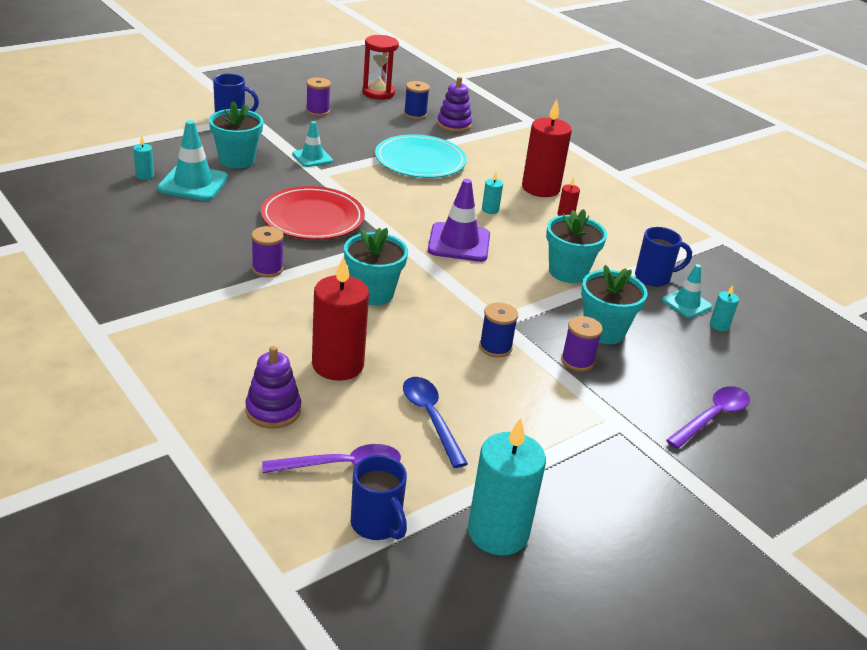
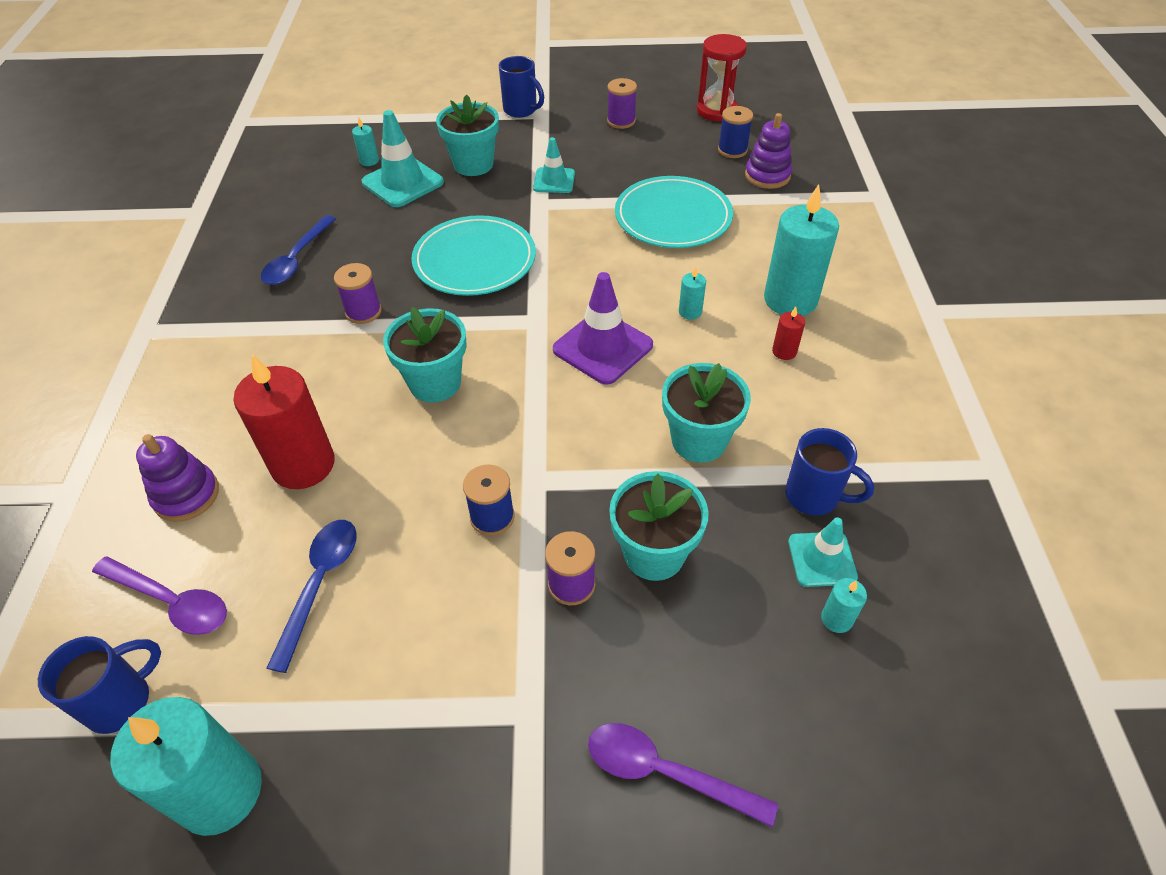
camera: 40 degrees right, 15 degrees up
red plate [261,186,365,240] -> turquoise plate [411,215,536,296]
blue mug [351,455,407,540] -> blue mug turned 135 degrees counterclockwise [38,636,161,734]
red candle [522,99,572,197] -> turquoise candle [764,184,839,316]
purple spoon [666,386,750,449] -> purple spoon turned 150 degrees counterclockwise [588,723,778,827]
none -> blue spoon [261,215,336,285]

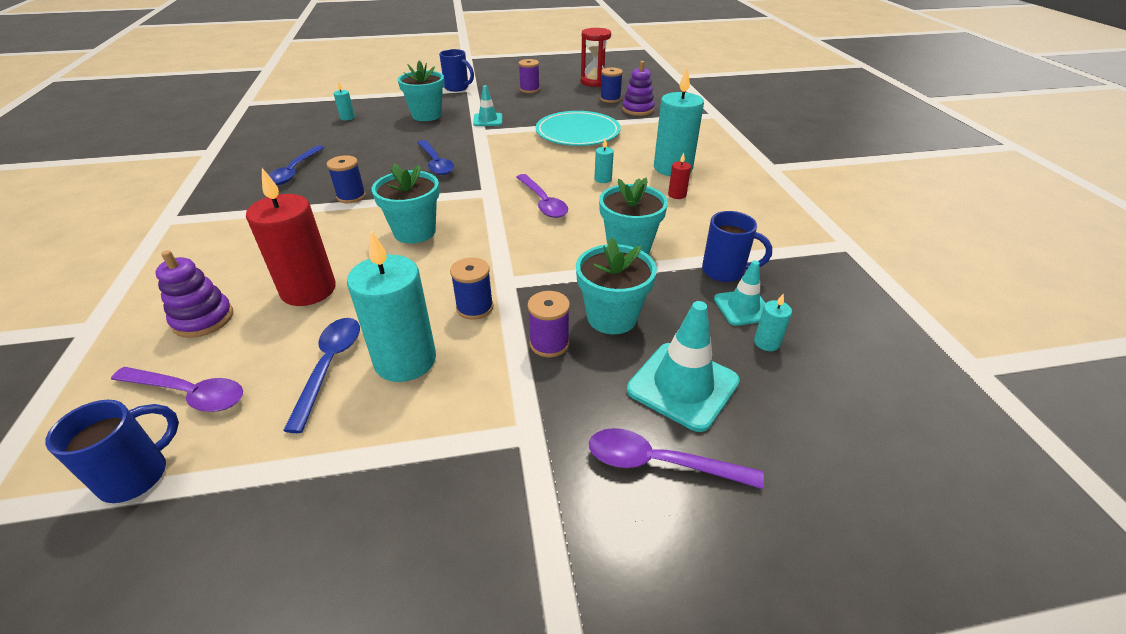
camera: 10 degrees left, 10 degrees down
turquoise candle [110,697,262,836] -> turquoise candle moved to [347,230,436,382]
purple spool [334,263,382,324] -> blue spool [327,155,366,203]
turquoise traffic cone [362,110,444,207] -> turquoise traffic cone moved to [627,301,740,432]
turquoise plate [411,215,536,296] -> blue spoon [417,140,454,175]
purple traffic cone [553,272,653,385] -> purple spoon [516,174,568,218]

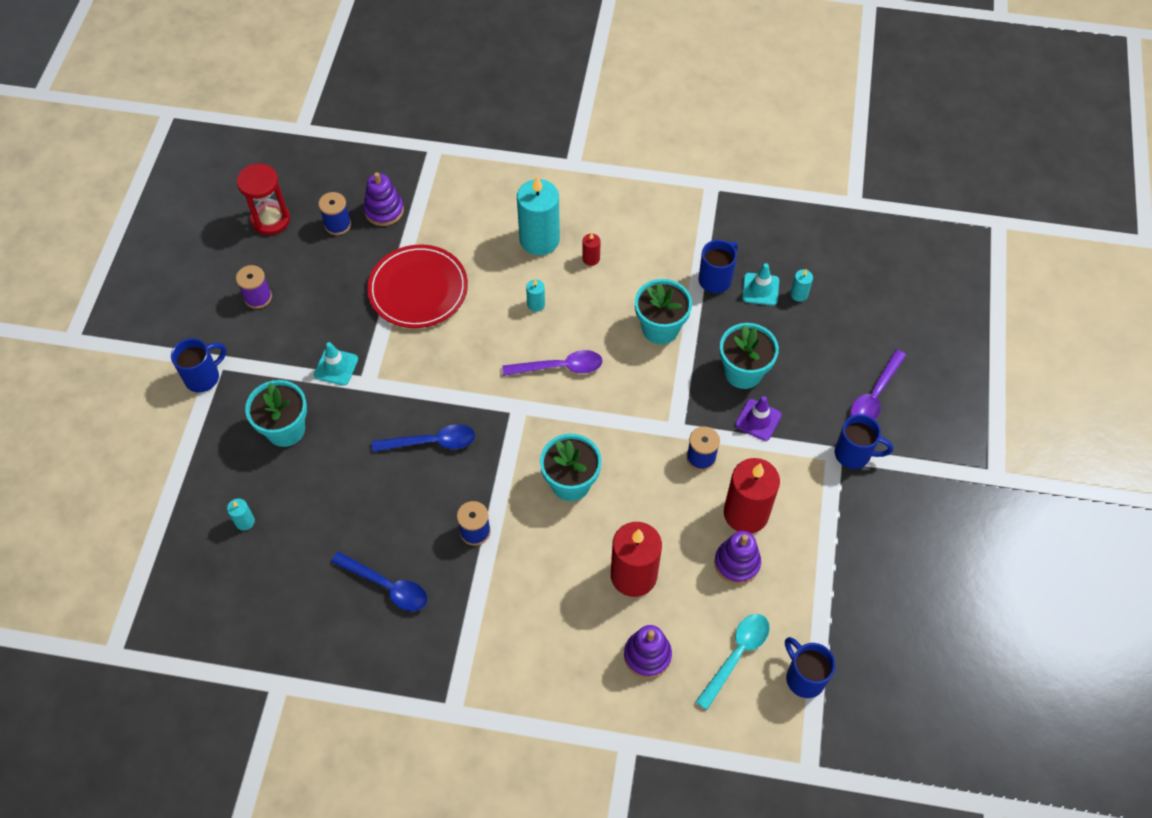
camera: 70 degrees left, 20 degrees up
purple spoon [111,367,243,412] -> turquoise spoon [696,614,770,710]
blue spoon [283,318,360,433] -> purple stacking toy [714,531,761,584]
turquoise candle [347,230,436,382] -> red candle [724,458,780,533]
purple spool [527,291,570,357] -> purple traffic cone [735,396,782,441]
turquoise plate [536,111,621,146] -> red plate [367,244,468,328]
turquoise traffic cone [627,301,740,432] -> none
none -> blue mug [835,414,893,469]

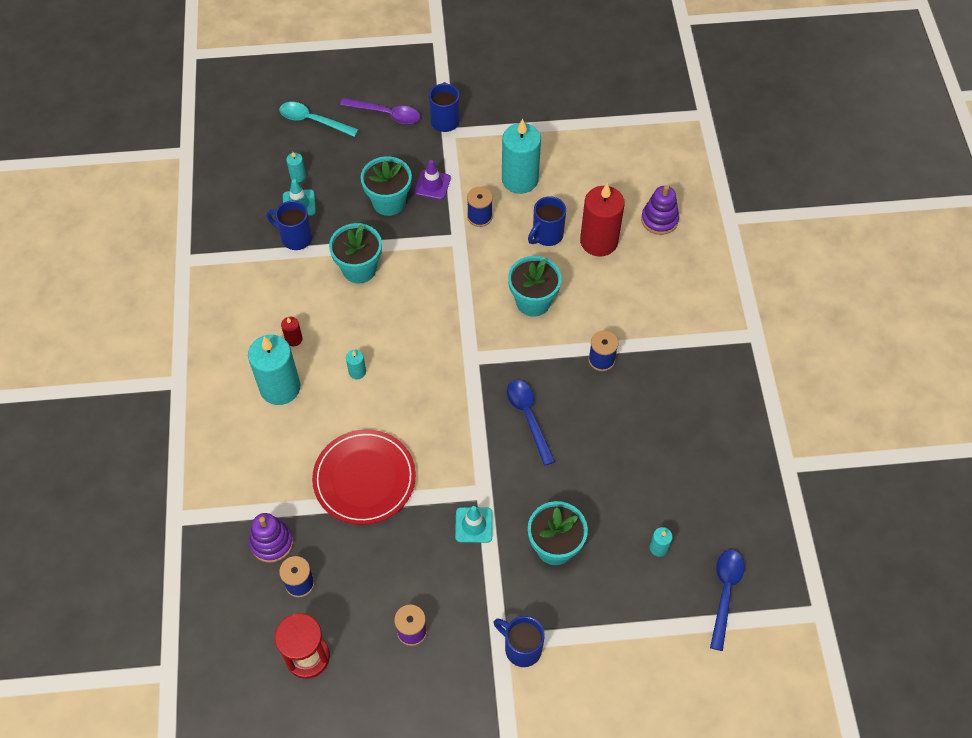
camera: 105 degrees left, 0 degrees up
blue spoon [331,551,427,611] -> blue spoon moved to [710,550,745,651]
purple spoon [502,350,603,376] -> none
turquoise spoon [696,614,770,710] -> turquoise spoon moved to [279,102,359,137]
purple stacking toy [714,531,761,584] -> none
red candle [724,458,780,533] -> turquoise candle [502,119,541,194]
blue mug [785,637,836,698] -> blue mug moved to [528,196,566,246]

